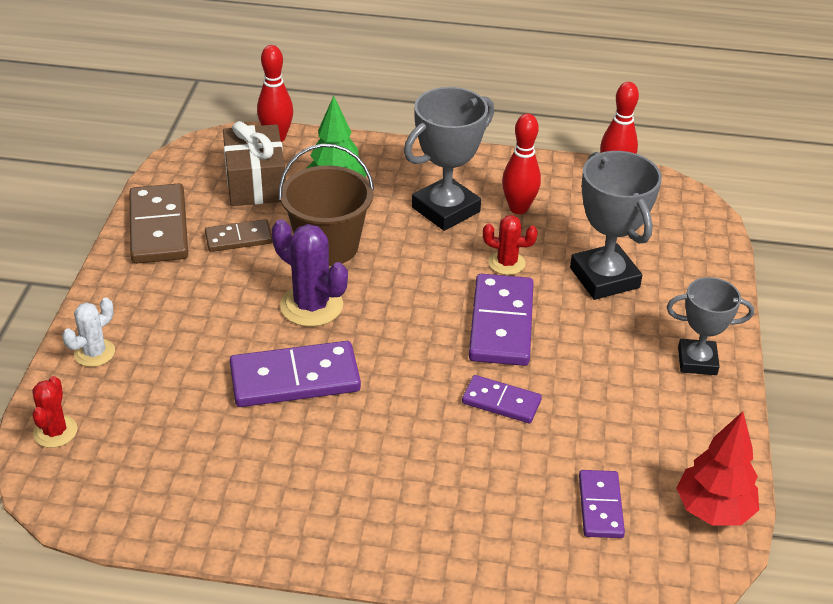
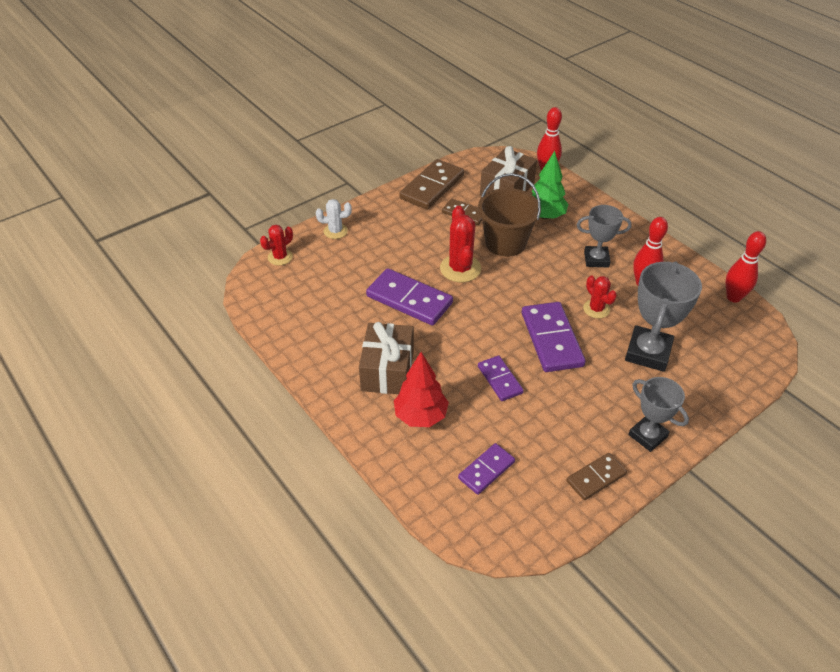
camera: 45 degrees right, 5 degrees up
purple cactus [272,219,348,327] -> red cactus [440,206,481,282]
grey trophy [404,87,494,231] -> grey trophy [577,205,632,268], size x0.65
purple domino [469,274,534,366] -> purple domino turned 60 degrees counterclockwise [522,302,586,372]
red tree [676,411,759,526] -> red tree moved to [394,352,449,427]
none -> brown gift [359,322,414,394]
none -> brown domino [566,453,627,500]

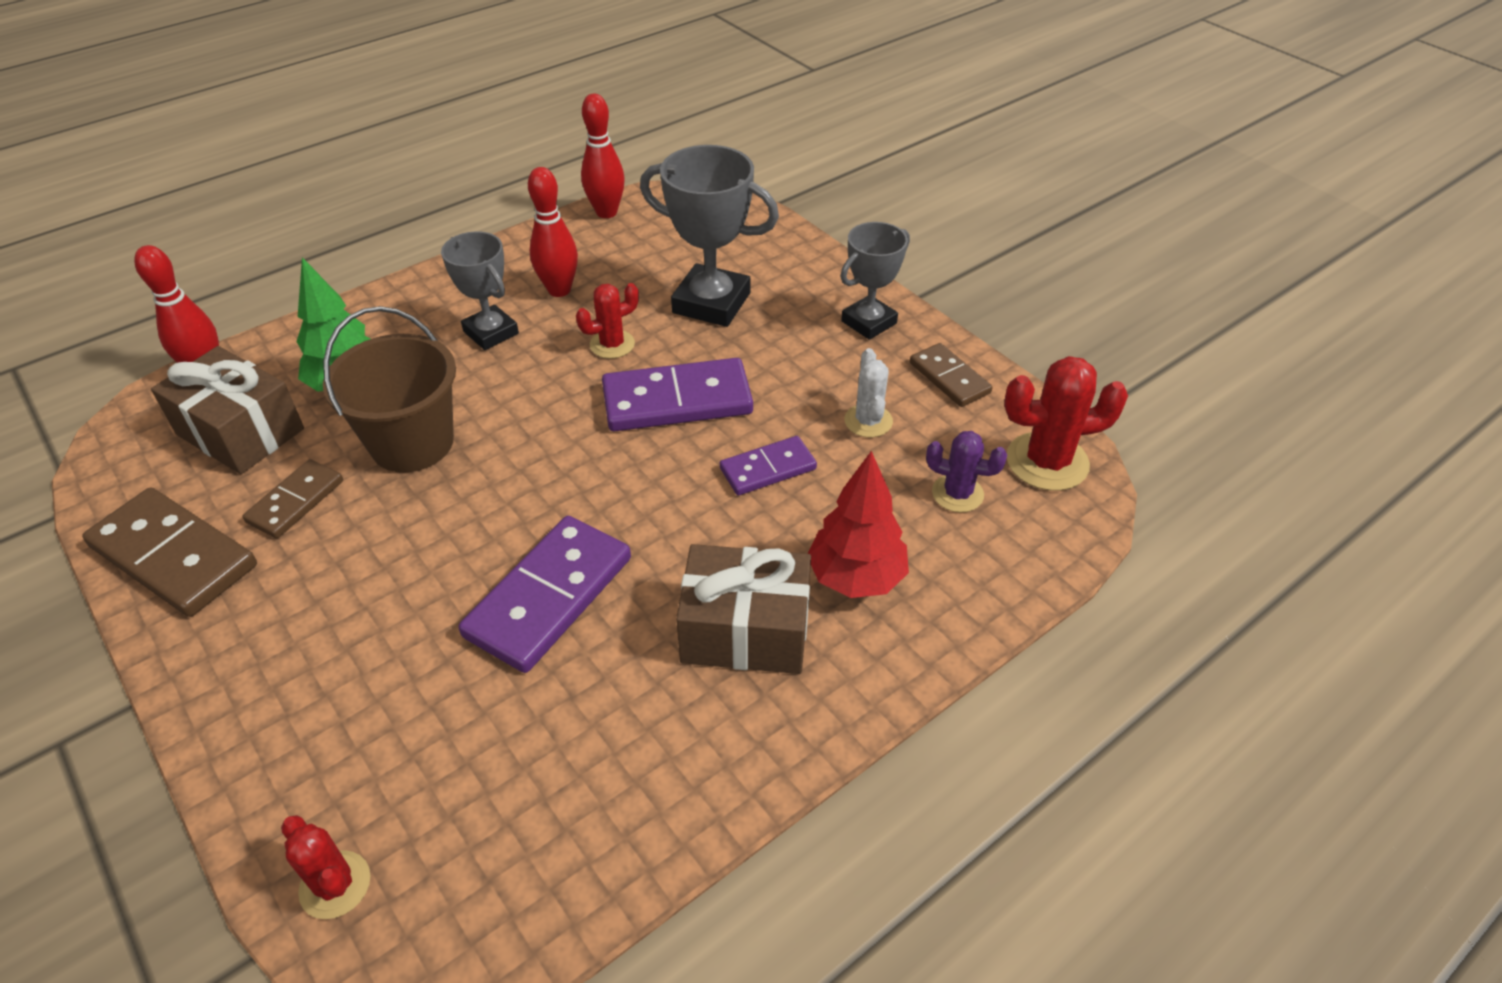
camera: 90 degrees left, 0 degrees up
white cactus [316,199,352,239] -> white cactus moved to [844,348,893,437]
red cactus [440,206,481,282] -> red cactus moved to [1004,356,1128,491]
purple domino [458,443,515,495] -> purple cactus [926,431,1007,513]
grey trophy [577,205,632,268] -> grey trophy turned 45 degrees counterclockwise [441,231,519,350]

